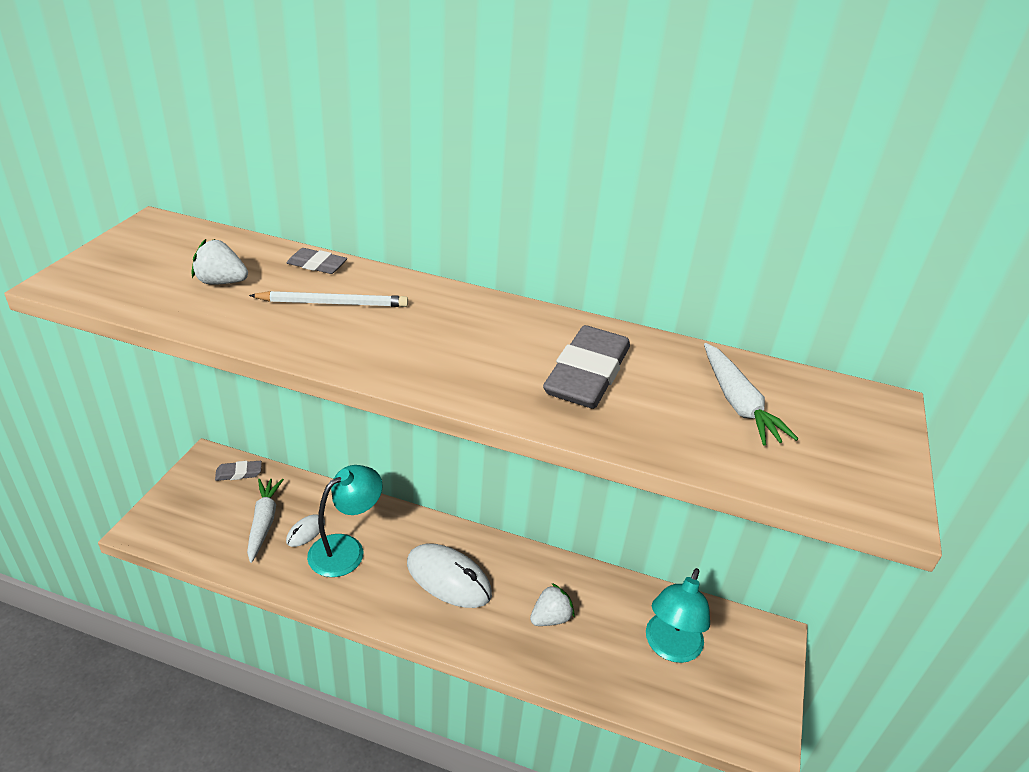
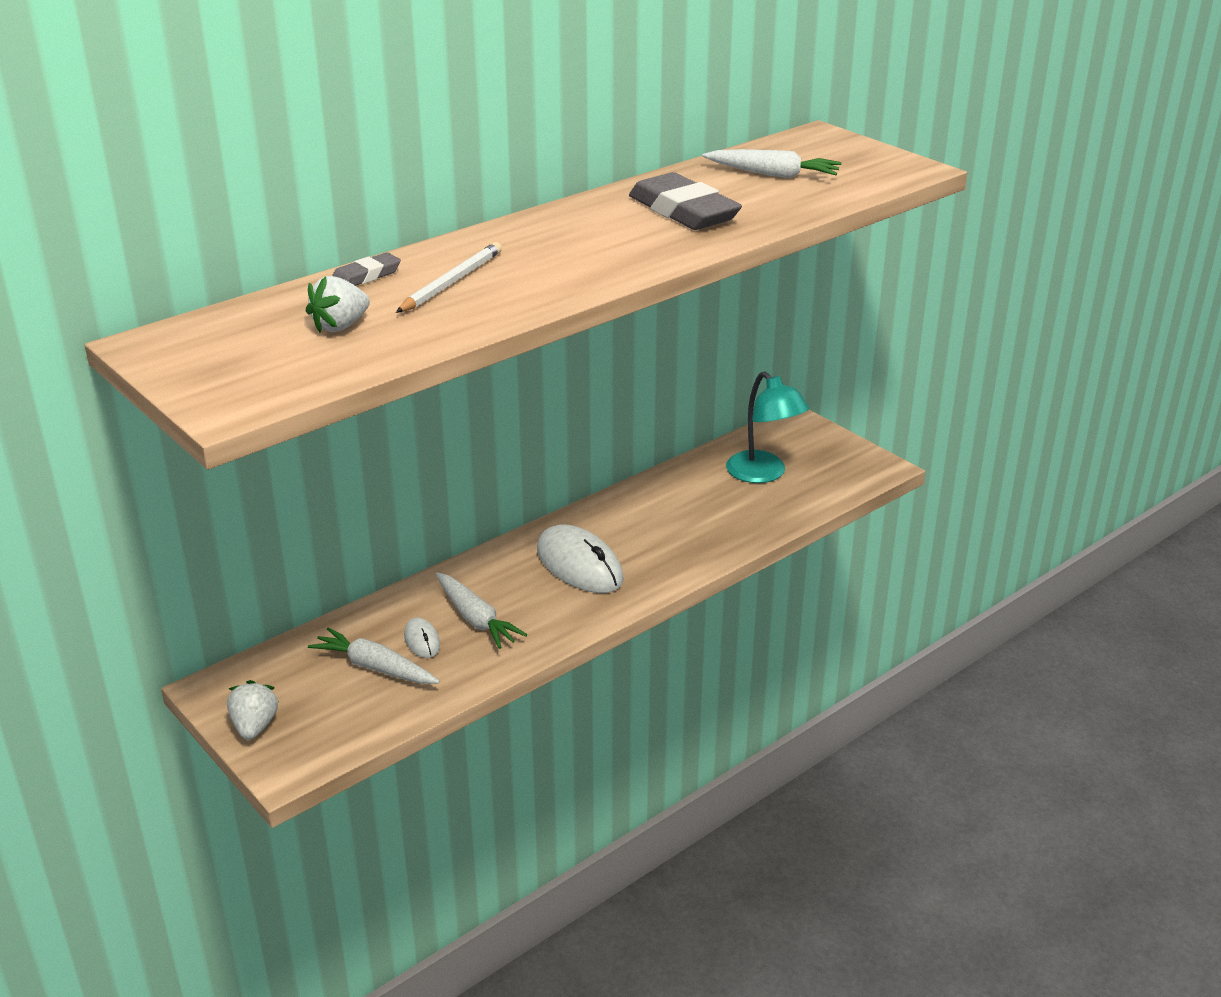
camera: 55 degrees left, 5 degrees down
grey eraser [215,461,262,481] -> none
turquoise lamp [307,465,383,577] -> white carrot [435,572,527,649]
white mouse [407,543,492,608] -> white mouse turned 75 degrees clockwise [537,524,624,593]
white strawberry [530,583,575,626] -> white strawberry moved to [227,680,278,740]

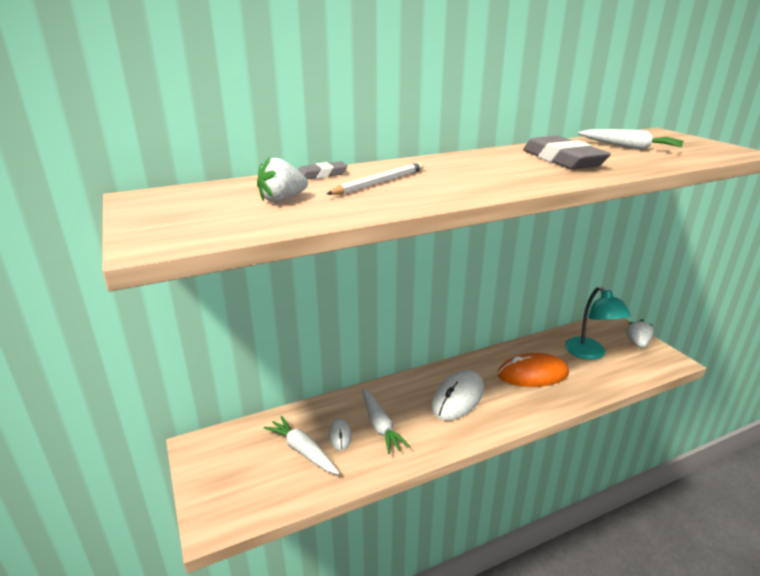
camera: 15 degrees right, 5 degrees down
white strawberry [227,680,278,740] -> white strawberry moved to [626,319,654,348]
white mouse [537,524,624,593] -> white mouse turned 60 degrees clockwise [432,370,484,420]
none -> orange mouse [497,353,569,387]

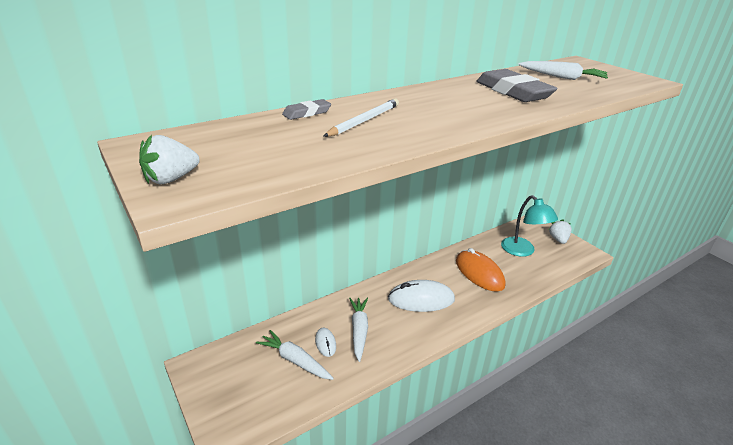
camera: 10 degrees left, 5 degrees up
white strawberry [257,157,308,202] -> white strawberry moved to [139,135,200,184]
white carrot [362,388,411,454] -> white carrot turned 150 degrees counterclockwise [349,298,368,362]
white mouse [432,370,484,420] -> white mouse turned 60 degrees clockwise [388,280,455,312]
orange mouse [497,353,569,387] -> orange mouse turned 75 degrees clockwise [456,248,505,292]

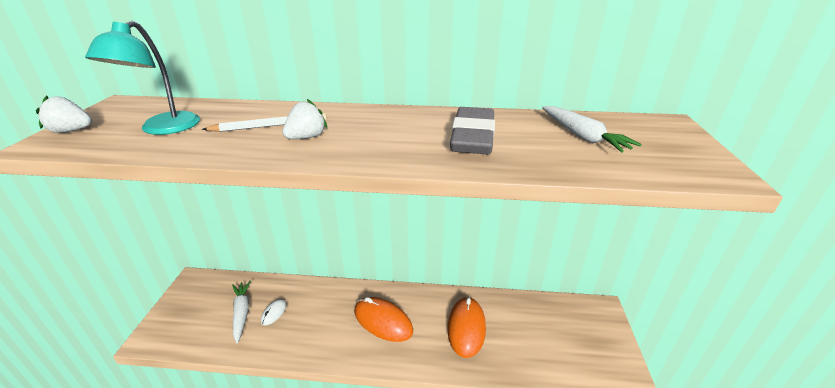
camera: 40 degrees right, 0 degrees up
grey eraser [282,99,331,120] -> none
white carrot [349,298,368,362] -> none
white mouse [388,280,455,312] -> orange mouse [354,297,413,342]
turquoise lamp [501,195,558,257] -> turquoise lamp moved to [85,21,200,135]
white strawberry [548,220,572,244] -> white strawberry moved to [282,99,327,139]

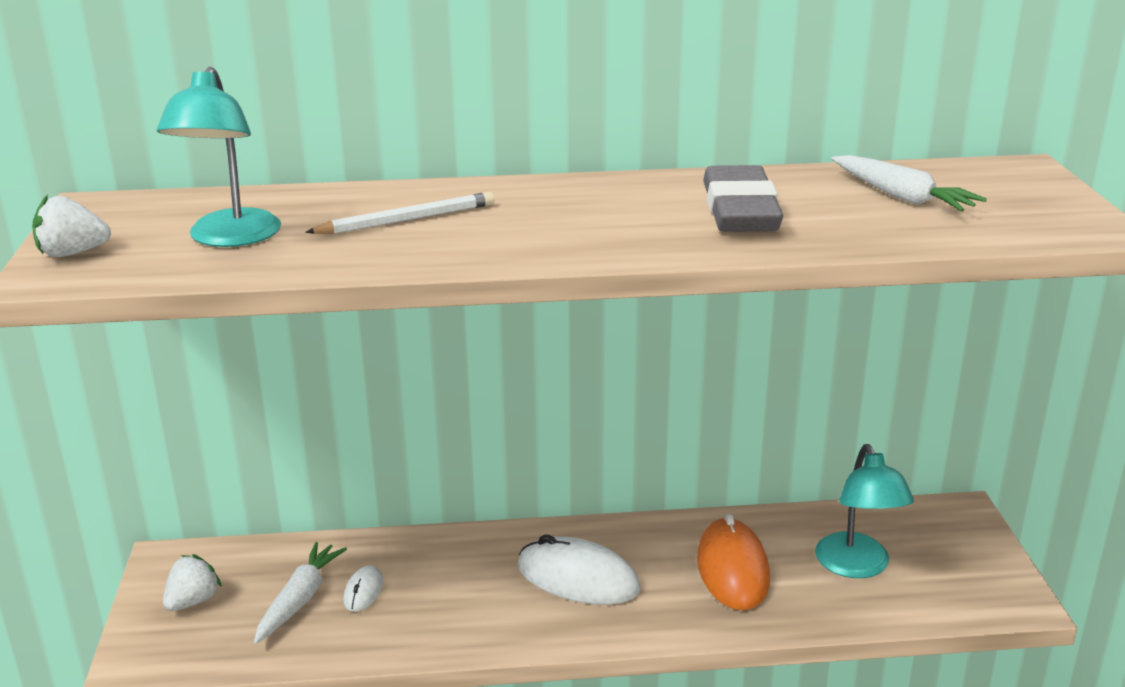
camera: 10 degrees left, 5 degrees down
white carrot [232,281,251,343] -> white carrot turned 45 degrees clockwise [254,542,347,644]
white strawberry [282,99,327,139] -> white strawberry moved to [163,554,222,611]
orange mouse [354,297,413,342] -> white mouse [518,535,641,605]
none -> turquoise lamp [815,444,914,578]

